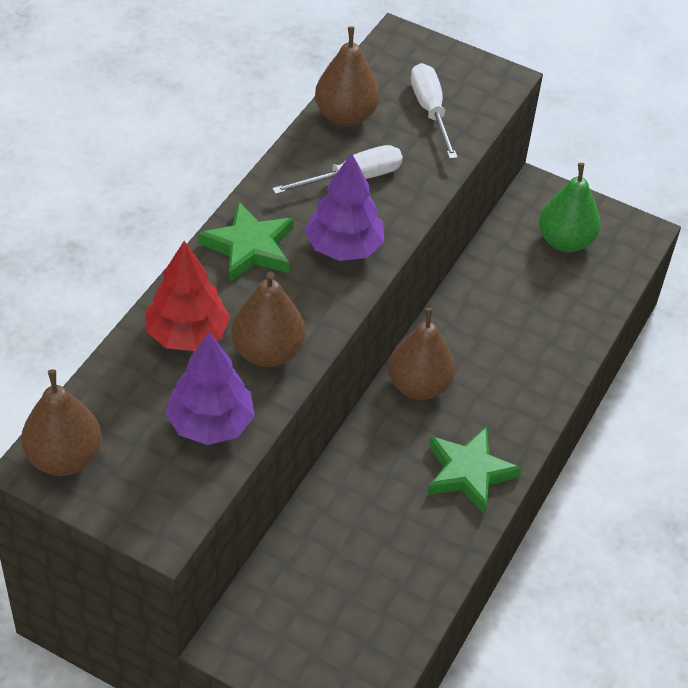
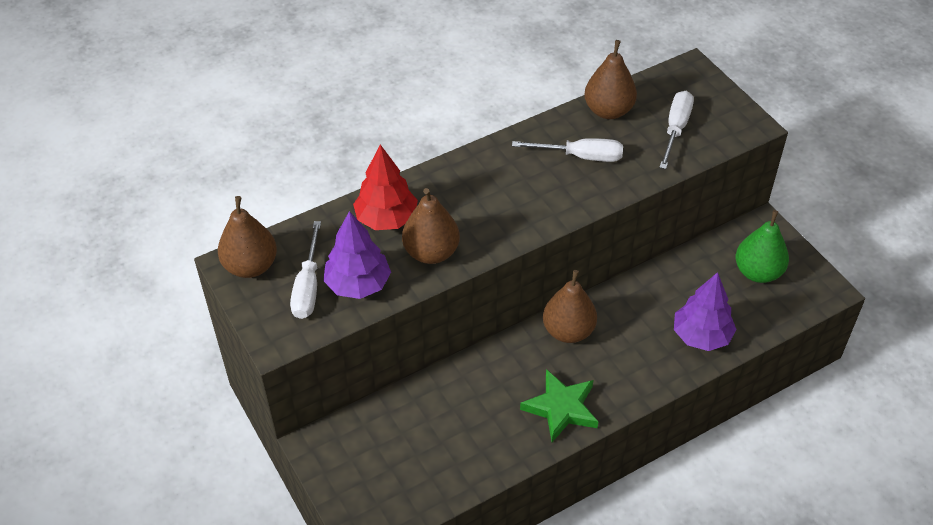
camera: 35 degrees right, 0 degrees up
green star [198,201,294,283] -> none
purple tree [305,153,384,261] -> purple tree moved to [674,272,736,351]
none -> white screwdriver [290,221,321,319]

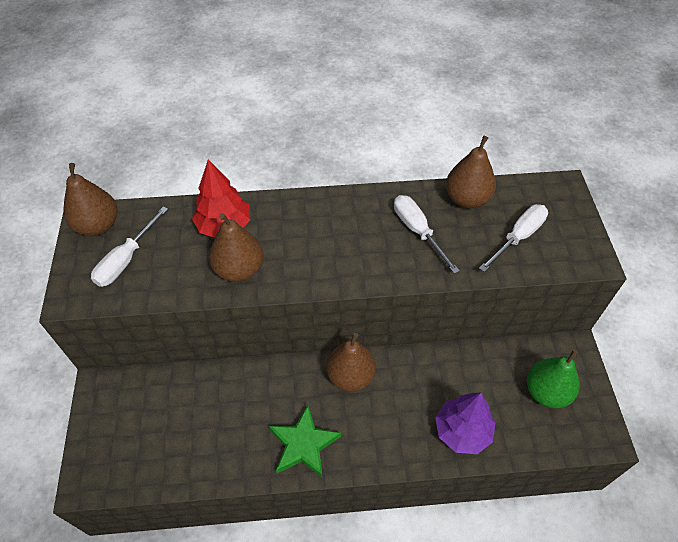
camera: 25 degrees right, 5 degrees up
purple tree [323,211,391,299] -> none
white screwdriver [512,138,623,162] -> white screwdriver turned 150 degrees counterclockwise [394,195,460,274]

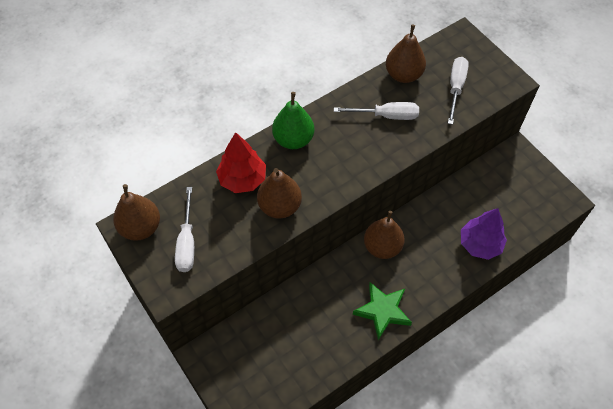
camera: 30 degrees left, 5 degrees up
white screwdriver [394,195,460,274] -> white screwdriver turned 150 degrees clockwise [334,102,419,120]
green pear [527,349,580,408] -> green pear moved to [272,92,314,149]

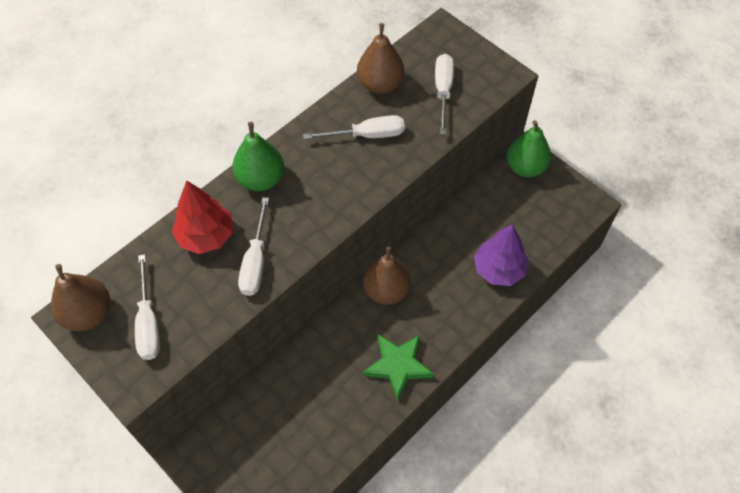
camera: 10 degrees left, 0 degrees up
brown pear [257,168,302,219] -> white screwdriver [238,197,269,296]
none -> green pear [506,120,551,177]

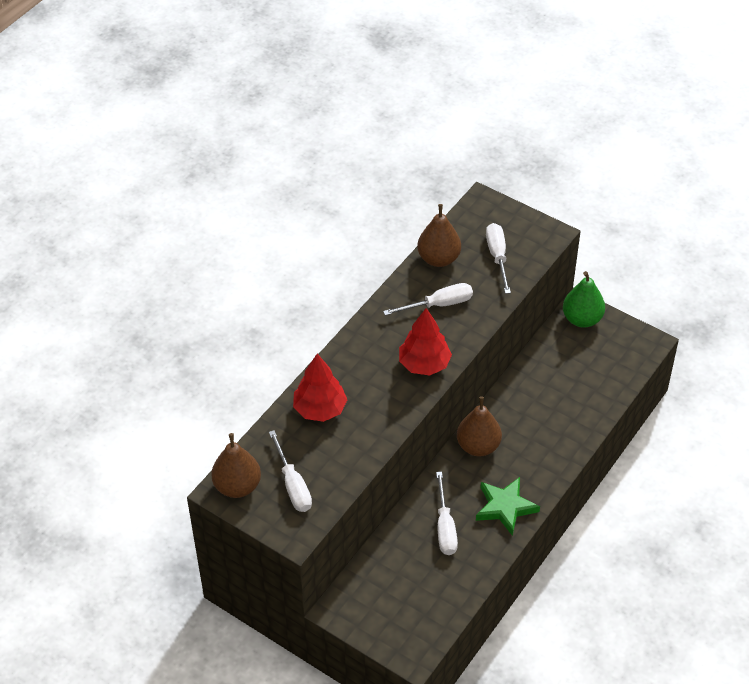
camera: 10 degrees left, 10 degrees down
green pear [232,122,284,191] -> none
white screwdriver [238,197,269,296] -> white screwdriver moved to [436,472,458,555]
purple tree [474,224,528,286] -> none
none -> red tree [399,308,452,375]

